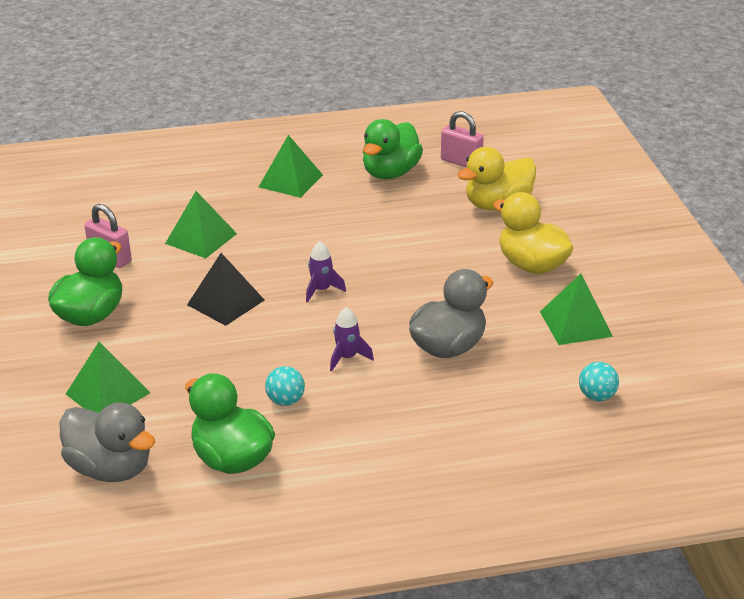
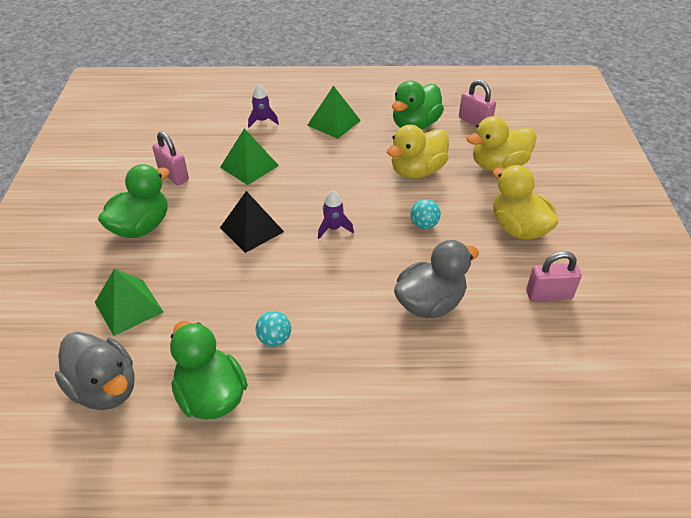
camera: 10 degrees right, 10 degrees up
purple rocket [330,307,374,371] -> purple rocket moved to [248,84,279,128]
green pyramid [540,274,613,345] -> pink padlock [526,251,582,302]
turquoise ball [579,362,619,401] -> turquoise ball moved to [410,199,441,229]
none -> yellow duck [387,125,449,179]

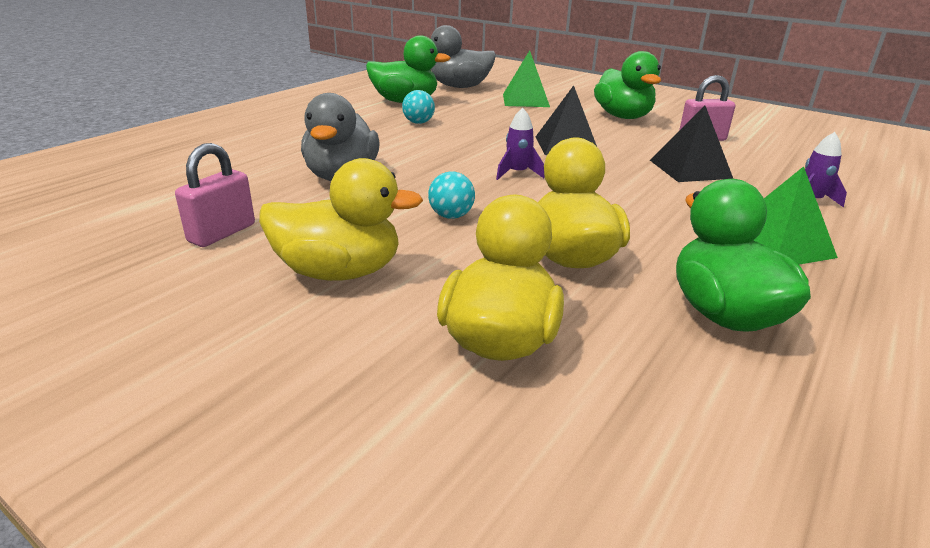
camera: 125 degrees right, 15 degrees down
green pyramid [220,128,279,185] -> black pyramid [650,105,733,182]
pink padlock [459,80,496,126] -> none

